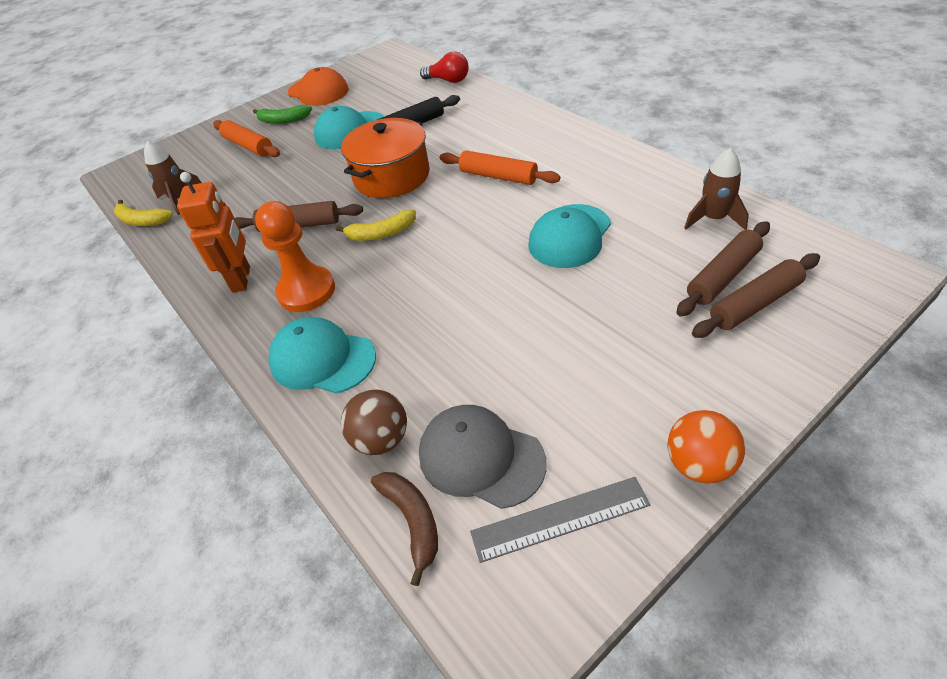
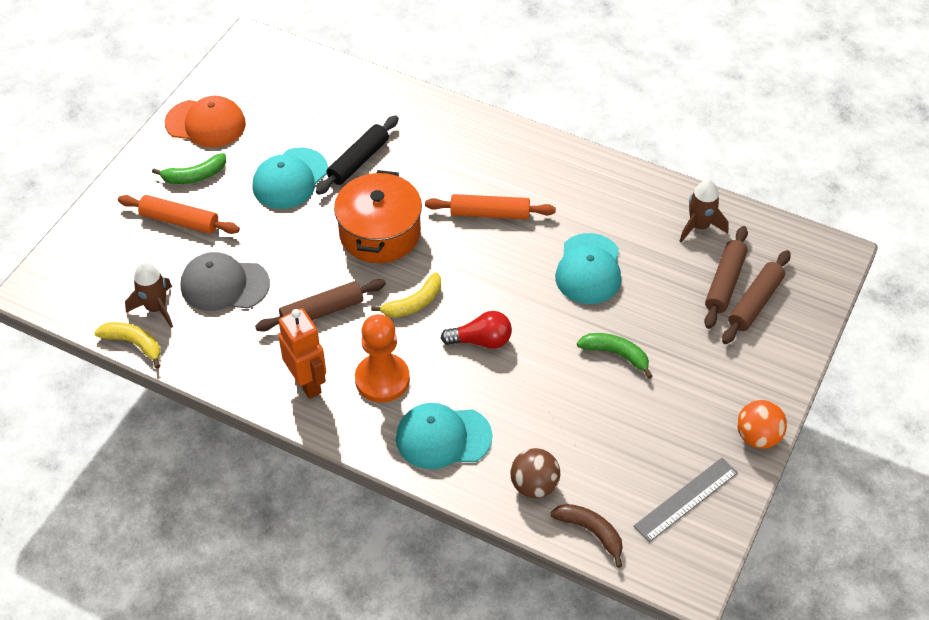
camera: 30 degrees left, 5 degrees up
yellow banana [114,200,173,226] -> yellow banana turned 150 degrees counterclockwise [94,322,161,369]
grey cap [419,405,547,509] -> grey cap moved to [181,252,270,311]
red light bulb [420,51,469,83] -> red light bulb moved to [441,311,512,349]
none -> green banana [577,333,652,379]

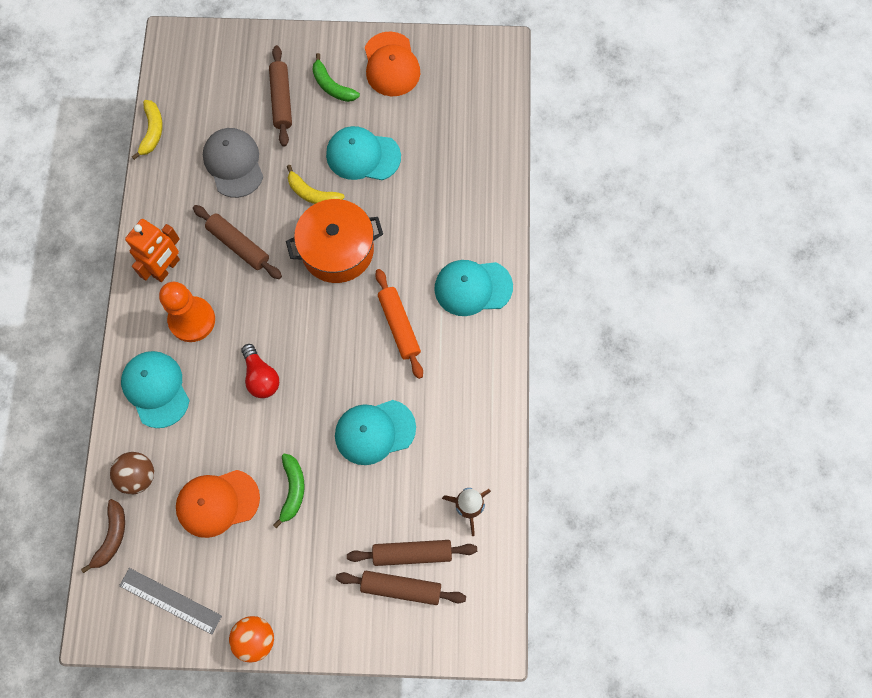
camera: 65 degrees right, 20 degrees up
orange rolling pin [118,195,240,234] -> brown rolling pin [269,45,292,147]
brown rocket [125,262,173,328] -> none
black rolling pin [316,115,399,195] -> none
yellow banana [371,272,441,318] -> yellow banana moved to [287,165,345,204]
none -> orange cap [176,470,260,538]
none -> turquoise cap [434,260,513,316]

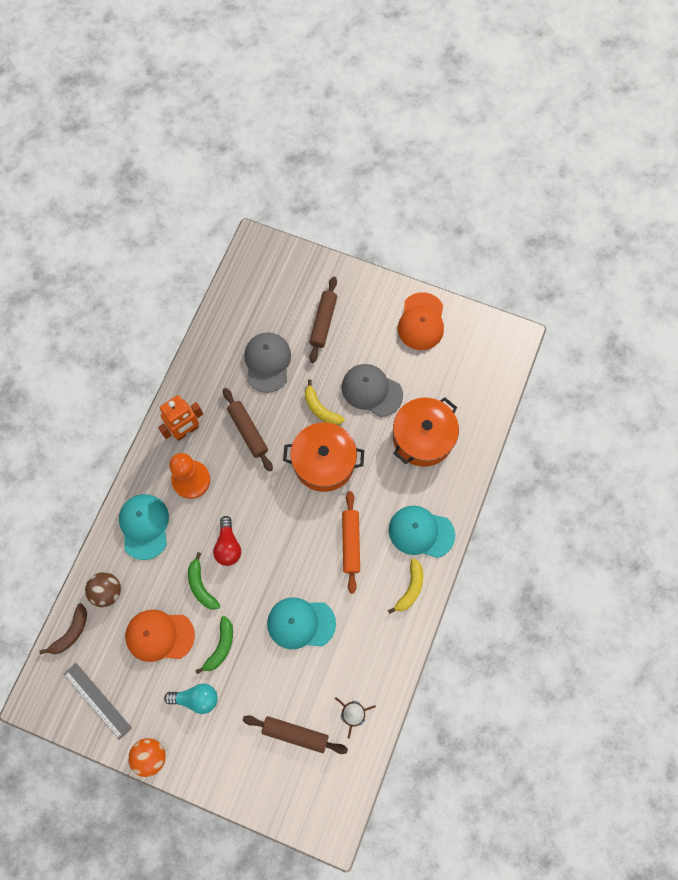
camera: 20 degrees right, 0 degrees up
yellow banana [132,100,163,160] -> yellow banana moved to [388,558,423,614]
green banana [312,53,360,102] -> green banana moved to [188,552,220,610]
turquoise cap [326,126,401,180] -> grey cap [342,364,403,417]
brown rolling pin [336,571,466,605] -> none
none -> turquoise light bulb [164,684,218,714]
none -> orange pot [393,397,459,467]

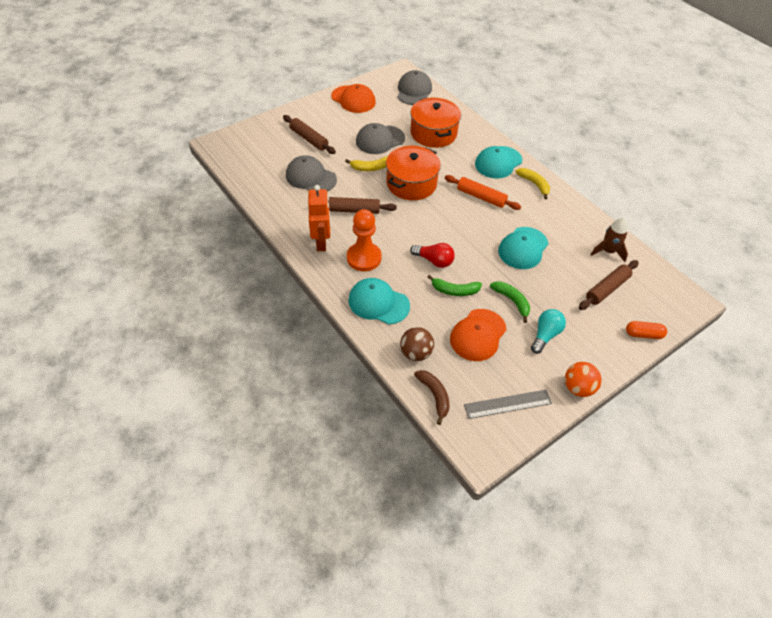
camera: 60 degrees left, 20 degrees down
none -> grey cap [398,70,432,105]
none -> orange capsule [626,321,667,339]

